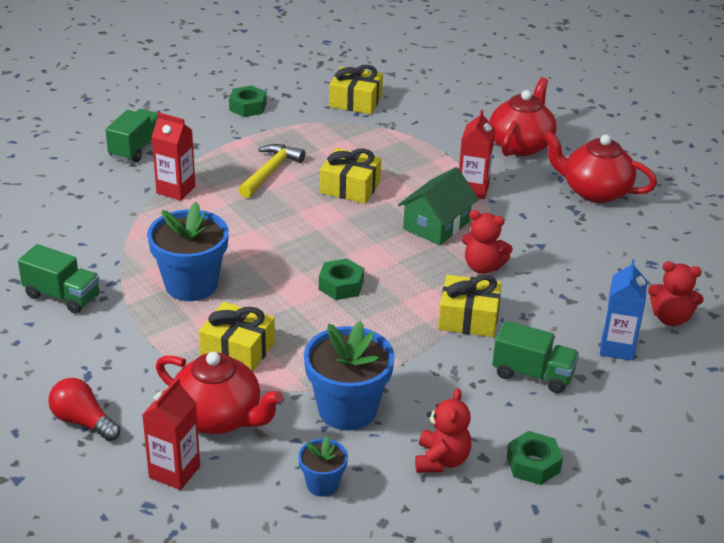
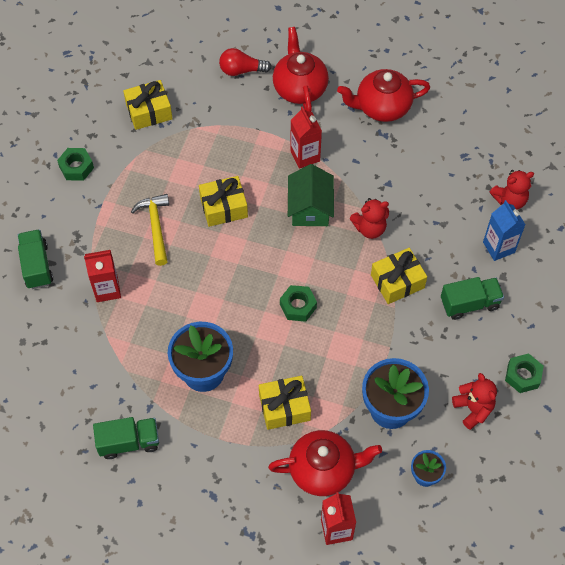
camera: 35 degrees left, 25 degrees up
red light bulb [48,378,121,441] -> red light bulb moved to [219,48,272,76]

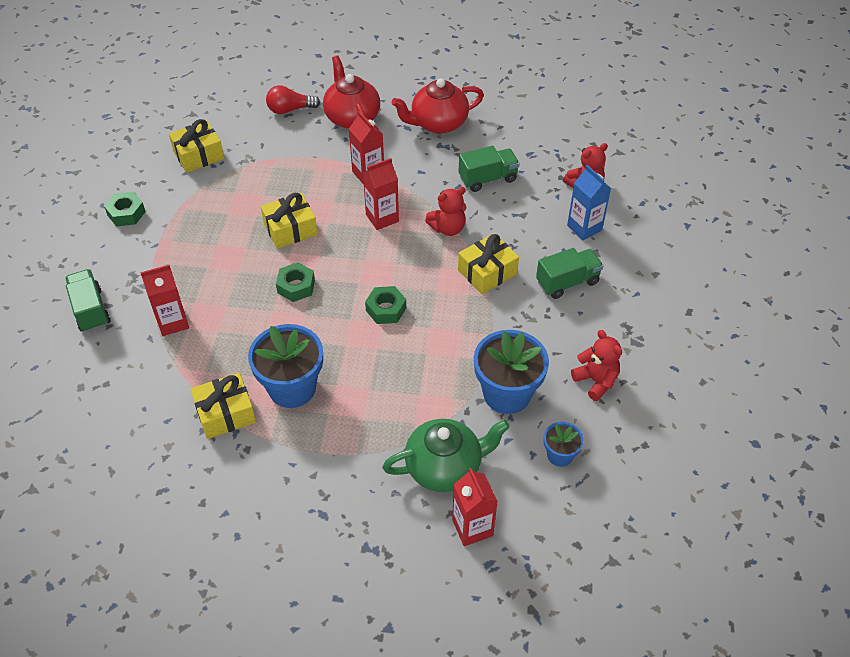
camera: 10 degrees left, 10 degrees down
green truck [93,417,159,459] -> green truck moved to [458,146,520,192]
yellow hammer [131,194,169,266] -> none
yellow gift [259,376,311,430] -> yellow gift moved to [190,373,256,439]
red teapot [268,430,382,496] -> green teapot [382,419,510,492]
green house [288,164,334,226] -> red carton [363,158,399,230]
green nut [505,353,544,393] -> green nut moved to [276,262,315,302]

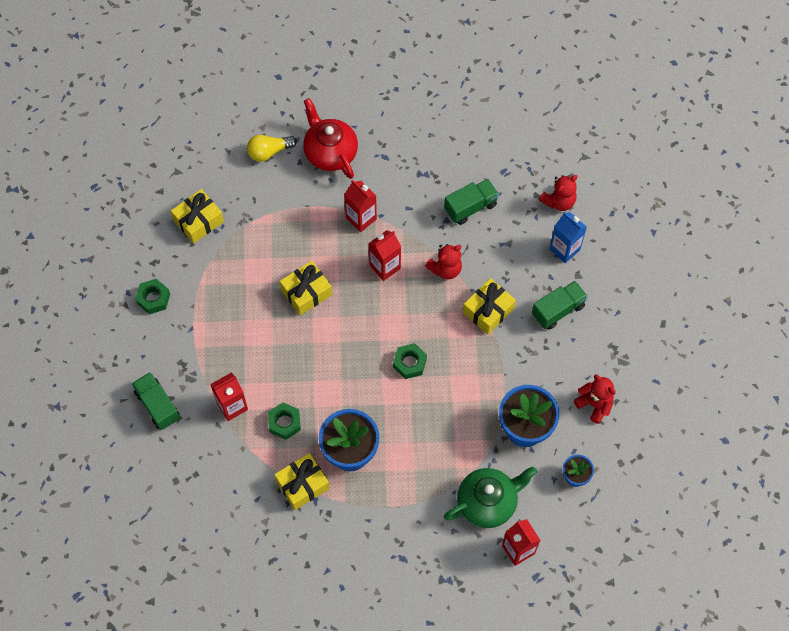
camera: 10 degrees left, 15 degrees up
red light bulb [266,85,320,114] -> yellow light bulb [247,135,297,162]
green nut [276,262,315,302] -> green nut moved to [268,402,301,440]
red teapot [391,78,484,134] -> none

